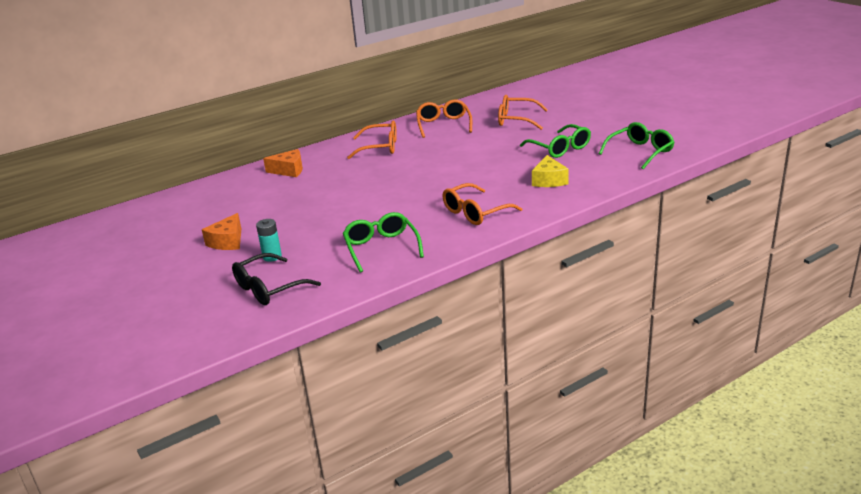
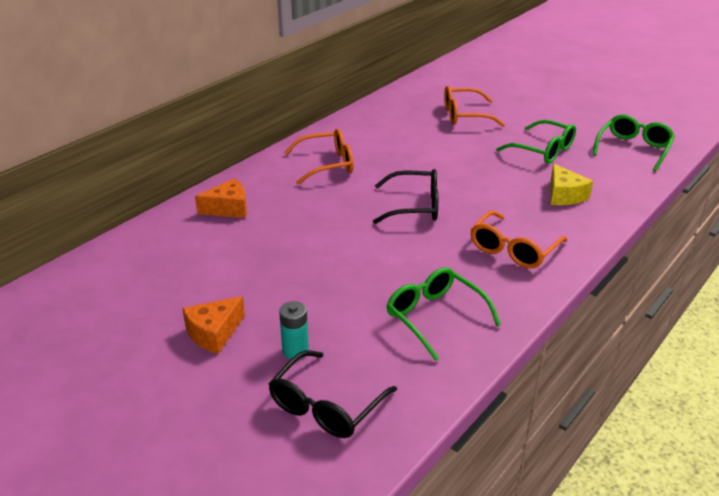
camera: 20 degrees left, 5 degrees up
orange cheese [202,213,241,250] -> orange cheese turned 45 degrees clockwise [182,296,245,354]
orange glasses [416,99,472,138] -> none
none -> black glasses [373,169,438,224]

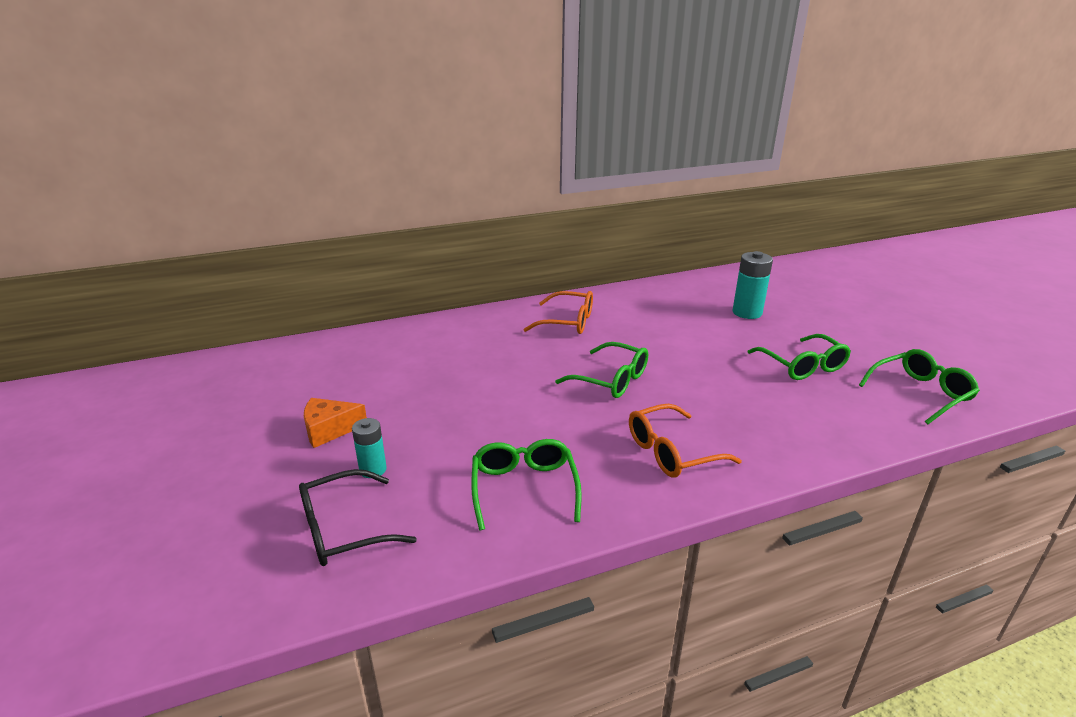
camera: 30 degrees right, 5 degrees down
orange cheese [195,178,247,218] -> none
black glasses [373,169,438,224] -> green glasses [555,342,648,398]
orange glasses [444,86,505,127] -> turquoise battery [732,251,773,319]
yellow cheese [550,164,593,205] -> none

